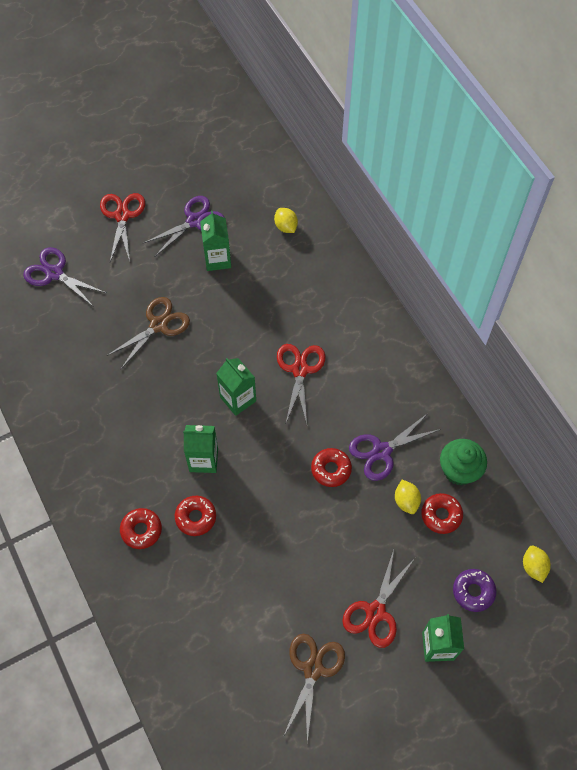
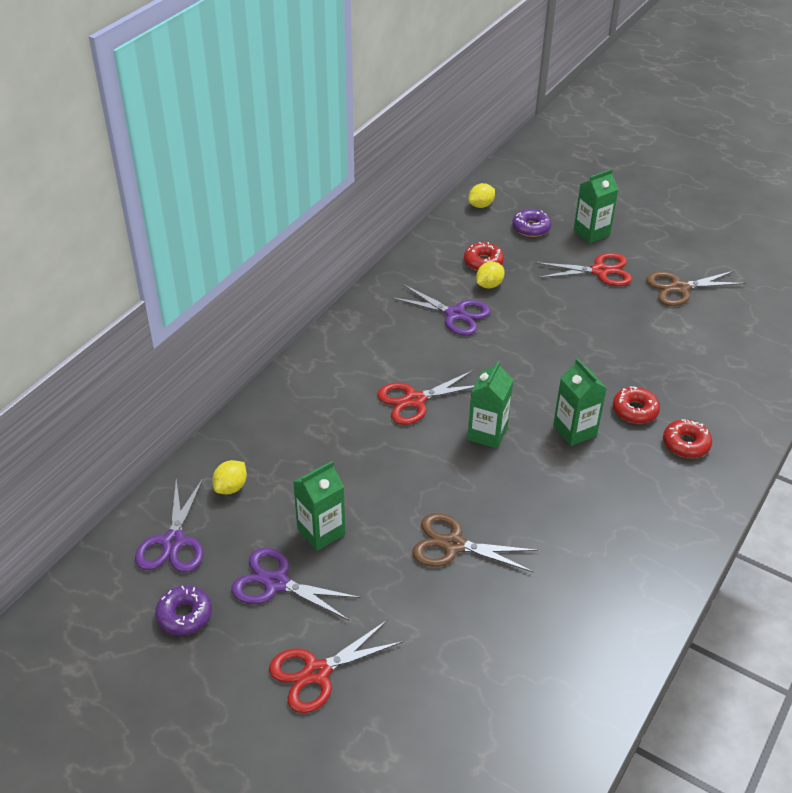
camera: 120 degrees left, 20 degrees down
purple scissors [23,247,106,307] -> purple scissors moved to [135,479,203,572]
red donut [311,448,352,487] -> none
green cupcake [440,439,487,485] -> none
none -> purple donut [155,585,212,635]

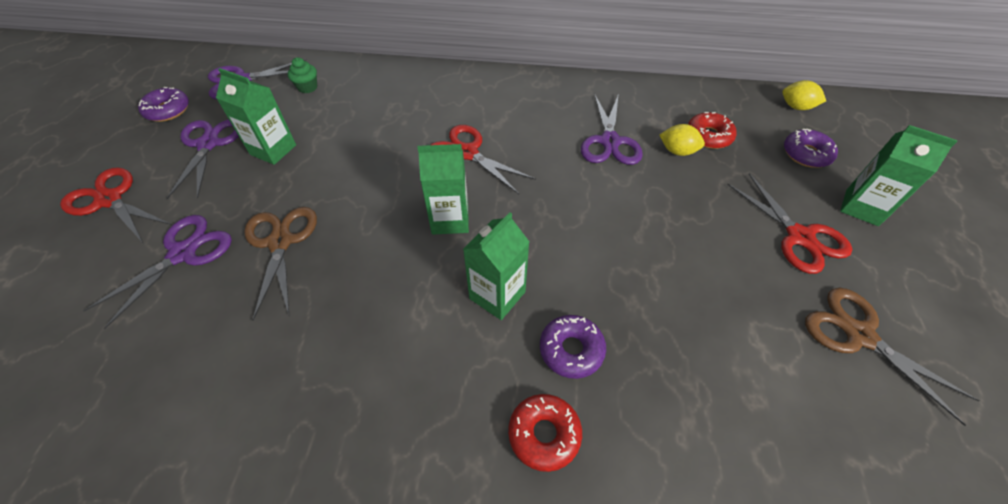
camera: 65 degrees right, 10 degrees up
yellow lemon [212,460,247,494] -> green cupcake [288,57,317,93]
red donut [613,386,660,424] -> purple donut [540,315,606,379]
none -> purple scissors [83,215,232,329]

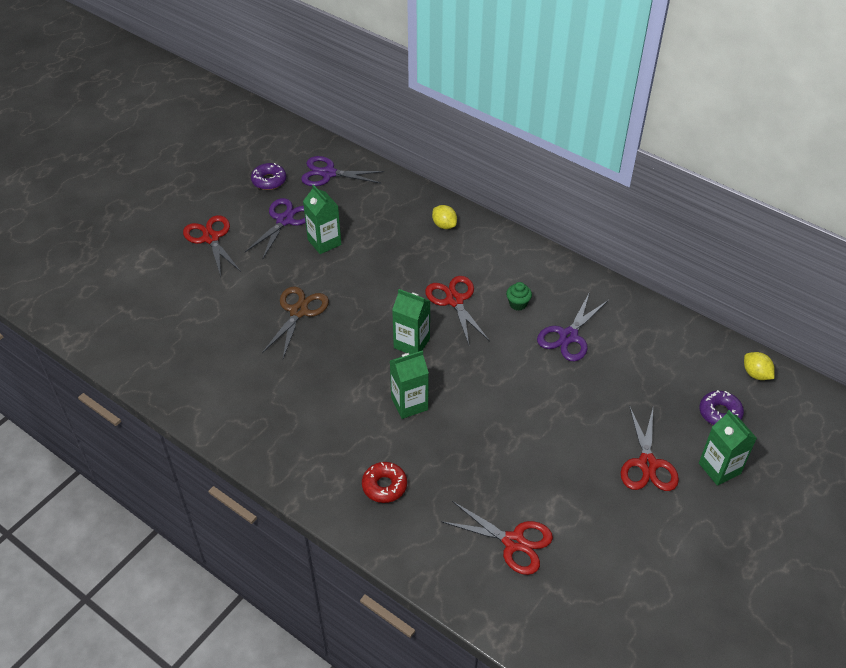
camera: 30 degrees right, 5 degrees down
purple scissors [83,215,232,329] -> none
green cupcake [288,57,317,93] -> green cupcake moved to [506,282,532,310]
purple donut [540,315,606,379] -> none
yellow lemon [660,124,705,156] -> yellow lemon moved to [432,205,457,229]
red donut [688,112,737,149] -> none
brown scissors [805,288,979,426] -> none
none -> red scissors [441,501,553,575]

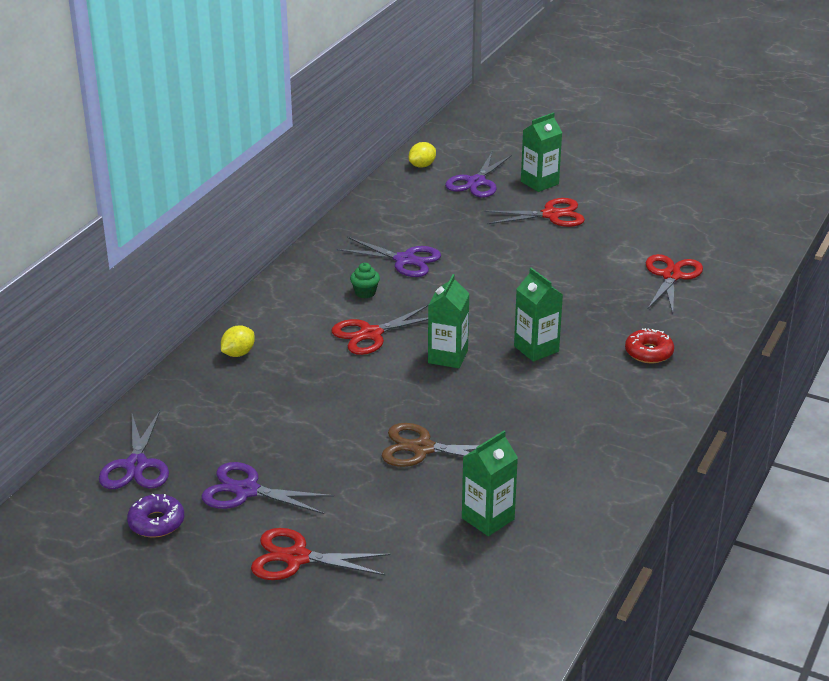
camera: 100 degrees left, 15 degrees down
red scissors [183,215,241,276] -> red scissors turned 45 degrees clockwise [251,528,390,580]
green carton [303,184,341,254] -> green carton moved to [462,431,518,536]
purple donut [700,390,744,425] -> purple scissors [445,152,512,198]

